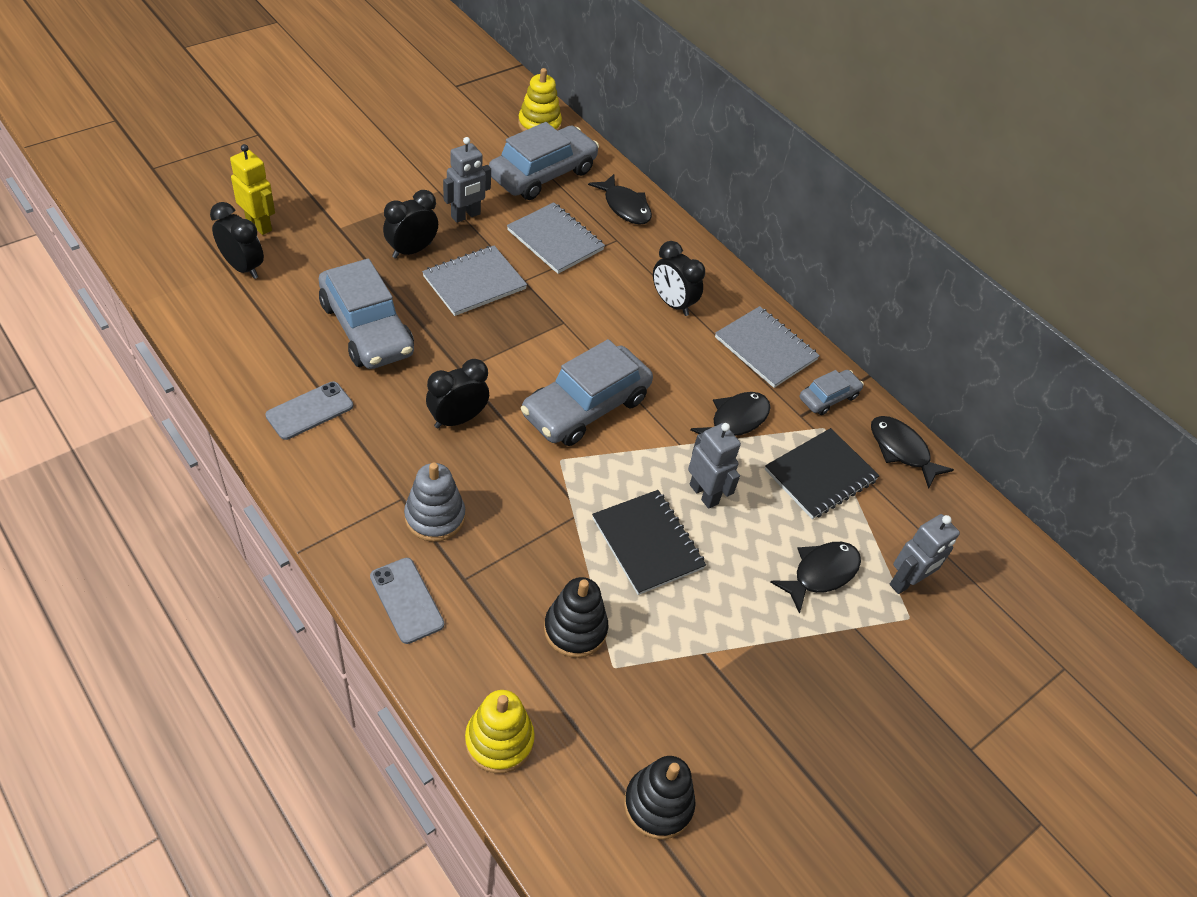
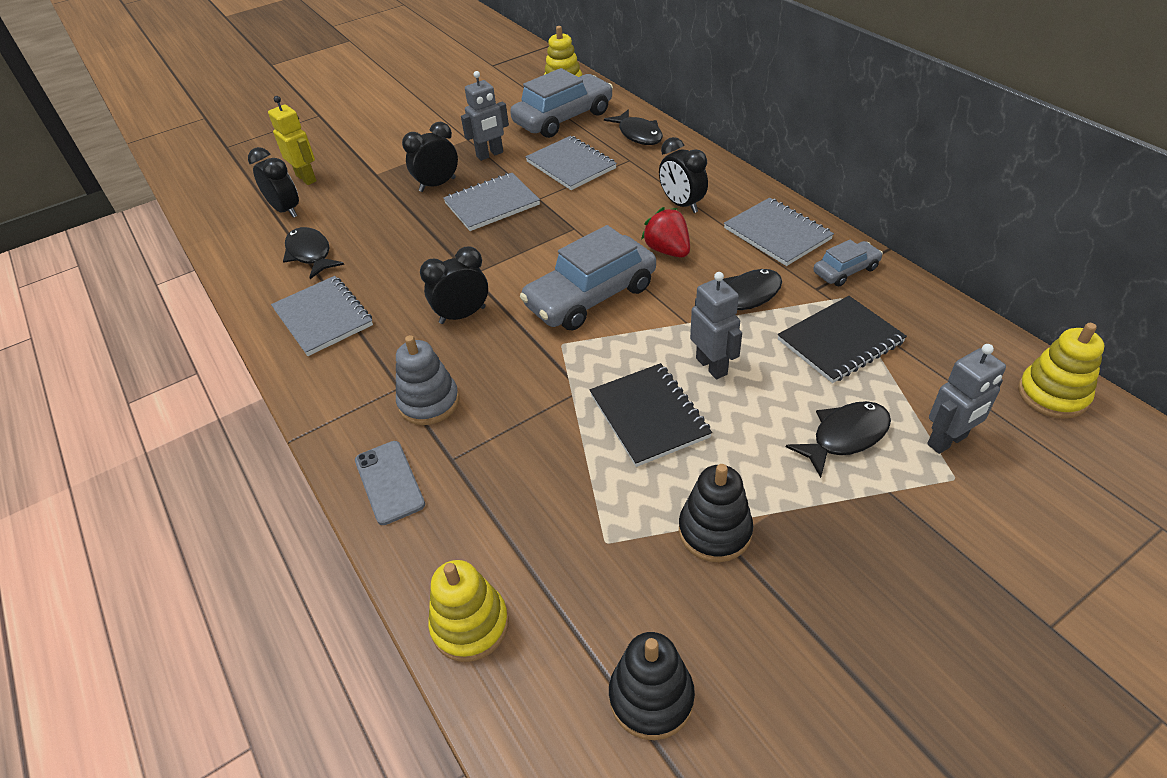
camera: 15 degrees right, 5 degrees down
grey phone [265,381,353,440] -> grey notebook [271,276,373,356]
grey car [319,259,414,369] -> none
black stacking toy [544,577,608,658] -> black stacking toy moved to [679,464,753,562]
black fish [871,416,954,489] -> black fish moved to [283,227,344,279]
none -> red strawberry [641,207,690,258]
none -> yellow stacking toy [1018,323,1105,419]

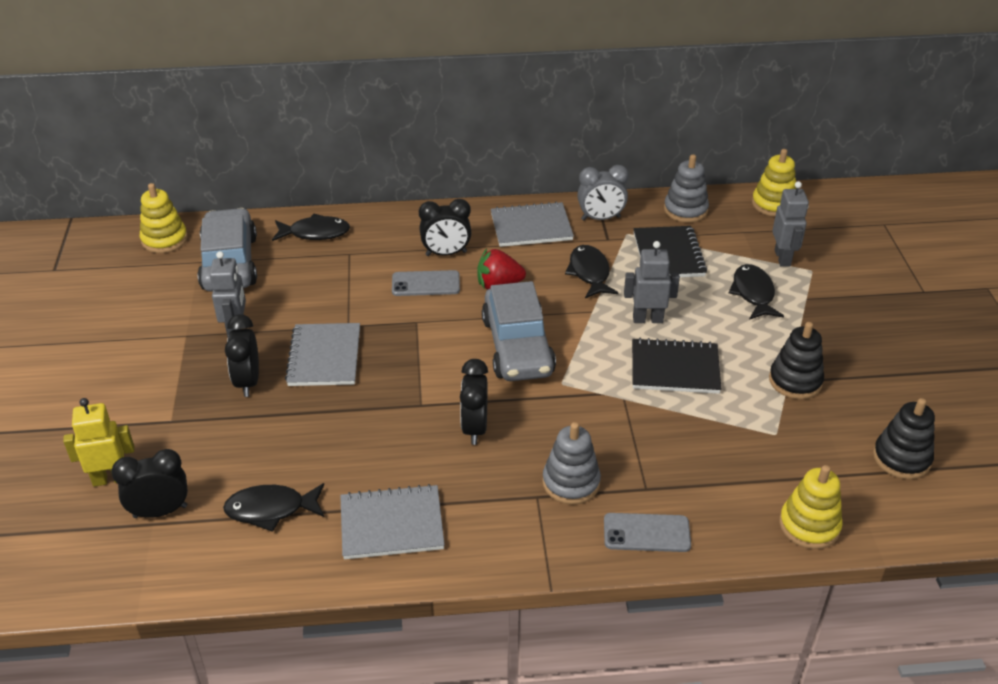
camera: 65 degrees left, 5 degrees down
grey notebook [526,136,617,190] -> none
grey car [813,240,883,286] -> grey clock [577,165,629,221]
none -> grey phone [392,270,460,296]
none -> grey stacking toy [664,154,709,223]

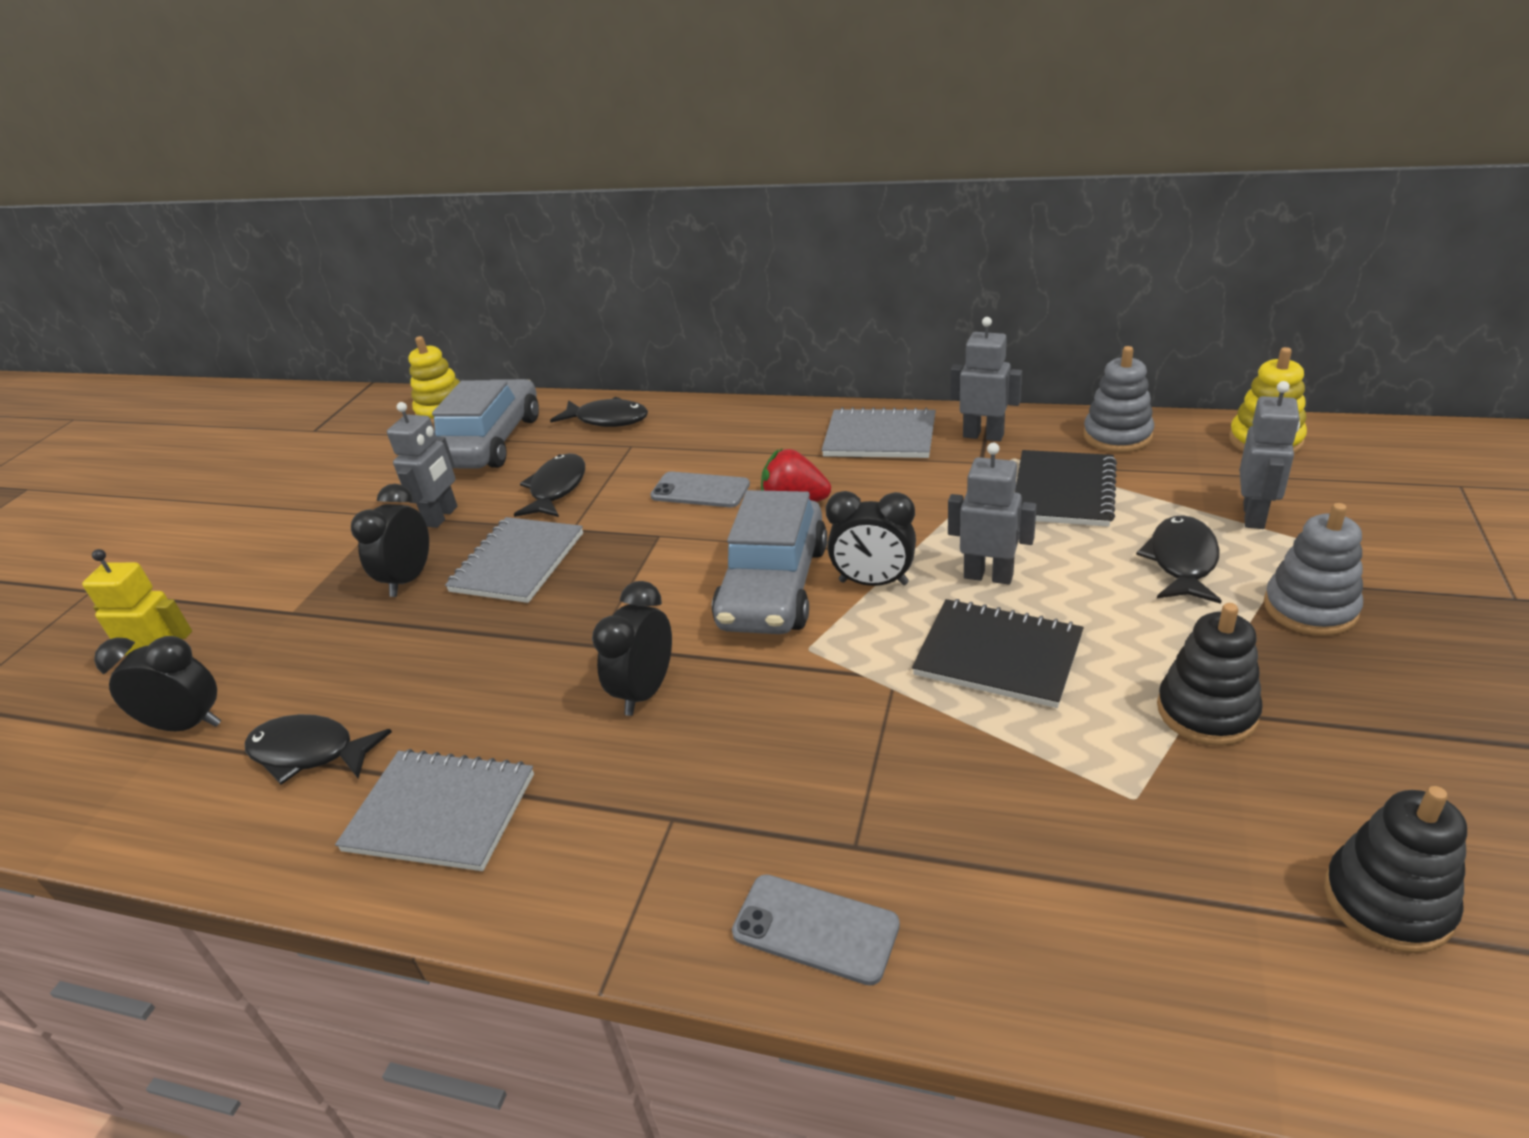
camera: 25 degrees right, 5 degrees down
black clock [419,199,471,256] -> black clock moved to [826,491,916,586]
grey stacking toy [542,422,601,505] -> grey stacking toy moved to [1264,503,1363,636]
black fish [565,245,619,298] -> black fish moved to [514,453,585,517]
grey clock [577,165,629,221] -> grey robot [950,317,1022,441]
yellow stacking toy [779,465,843,549] -> none

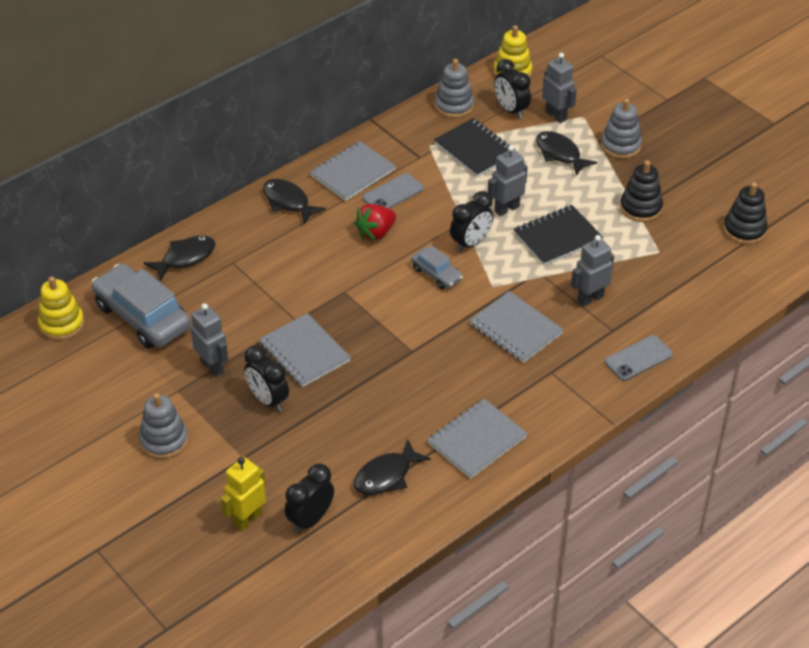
camera: 60 degrees left, 10 degrees up
black fish [514,453,585,517] -> black fish moved to [263,179,326,224]
black clock [592,581,672,716] -> black clock moved to [494,59,531,119]
grey phone [650,472,750,507] -> grey phone moved to [362,173,424,209]
grey car [712,490,827,634] -> grey car [411,246,463,289], size x0.51
grey robot [950,317,1022,441] -> grey robot moved to [571,235,614,307]
none -> grey stacking toy [139,393,188,459]
none -> grey notebook [469,291,564,363]

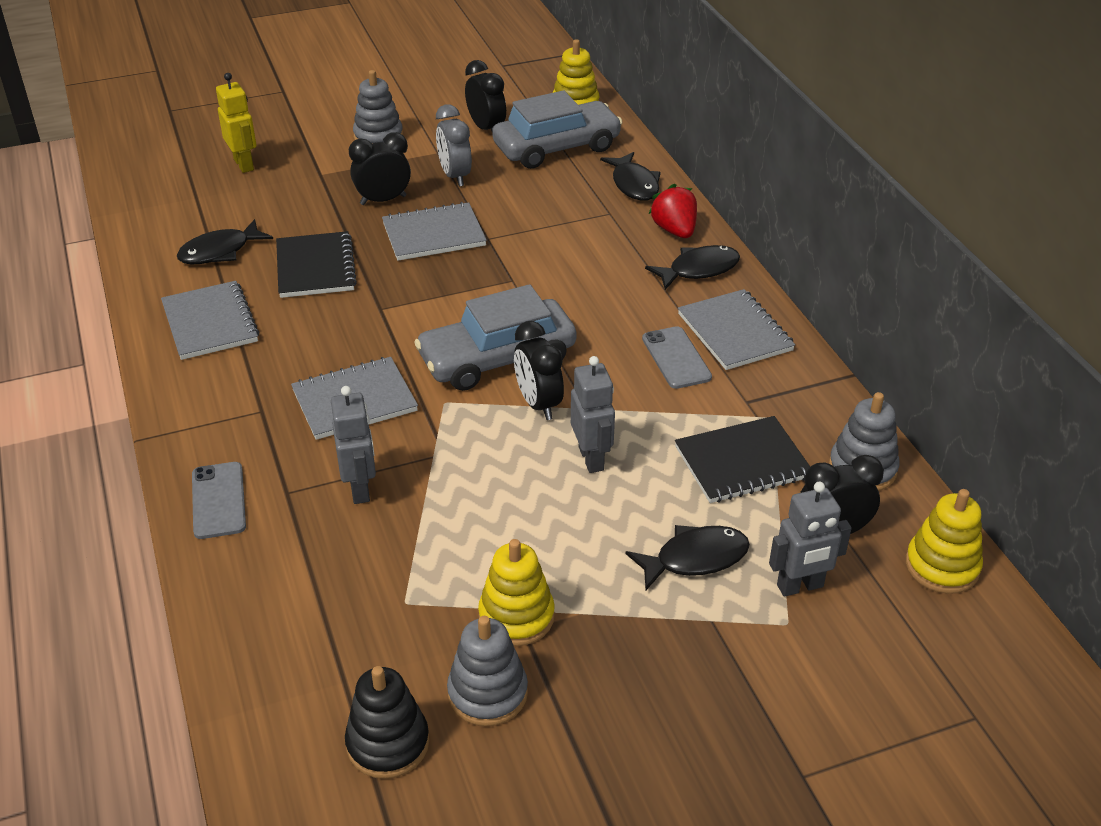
camera: 110 degrees right, 5 degrees down
grey robot [191,303,228,377] -> grey clock [436,104,472,187]
black clock [285,464,334,534] -> black clock moved to [465,60,506,131]
red strawberry [354,204,396,241] -> red strawberry moved to [649,184,697,238]
black fish [354,439,431,495] -> black fish turned 105 degrees counterclockwise [177,219,273,264]
grey car [411,246,463,289] -> grey car [414,284,577,391], size x1.96
black notebook [513,205,603,266] -> black notebook moved to [276,231,357,298]
grey stacking toy [601,99,642,159] -> grey stacking toy moved to [447,616,528,726]
black stacking toy [620,160,663,222] -> yellow stacking toy [478,539,555,646]

